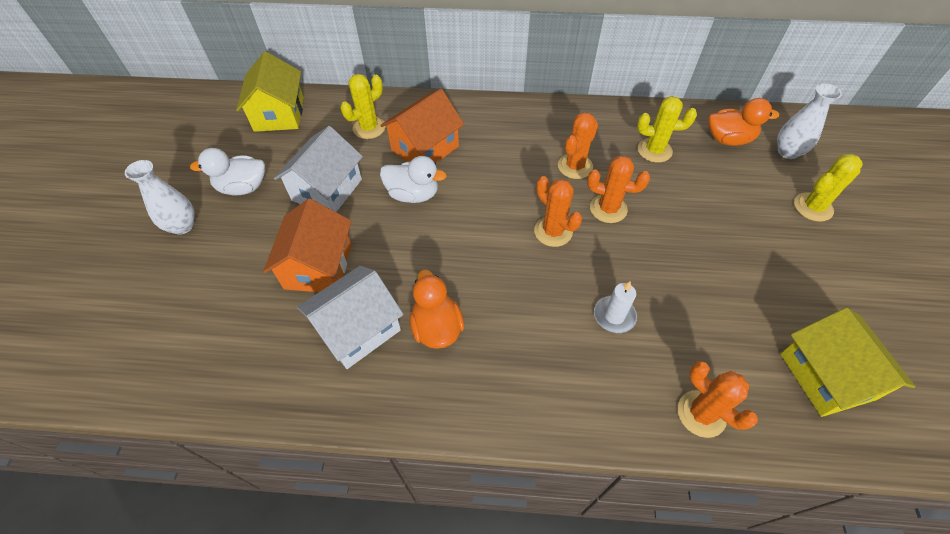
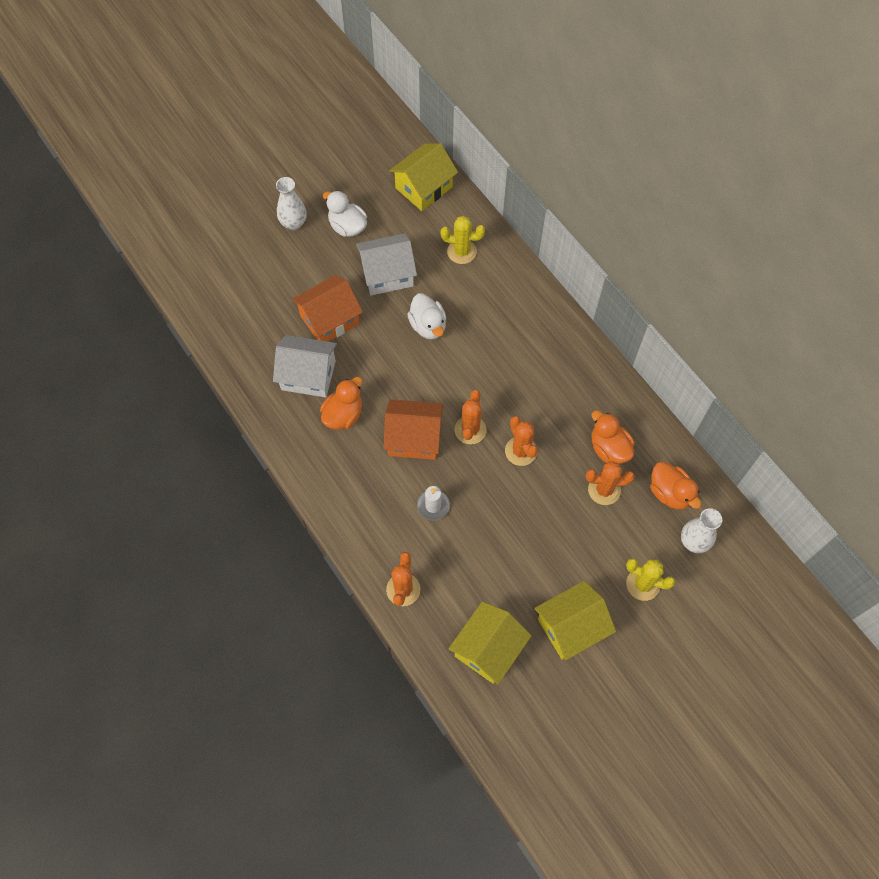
camera: 50 degrees right, 10 degrees up
orange house [380,89,464,163] -> orange house moved to [383,399,443,460]
orange cactus [558,112,598,179] -> orange cactus moved to [586,461,635,505]
yellow cactus [637,96,697,163] -> orange duck [591,410,635,464]
none -> yellow house [535,581,616,660]

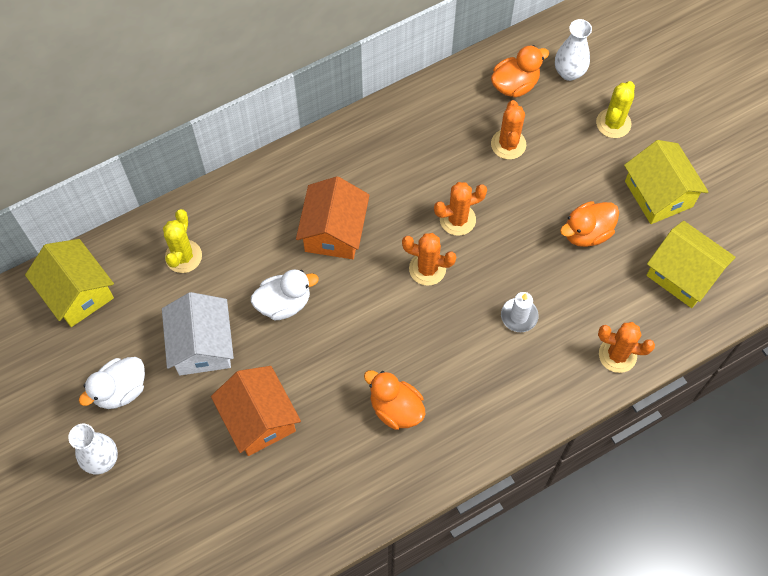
camera: 85 degrees left, 0 degrees up
white house [273,335,337,398] -> none
orange house [383,399,443,460] -> orange house moved to [296,176,370,259]
orange duck [591,410,635,464] -> orange duck moved to [560,201,619,247]

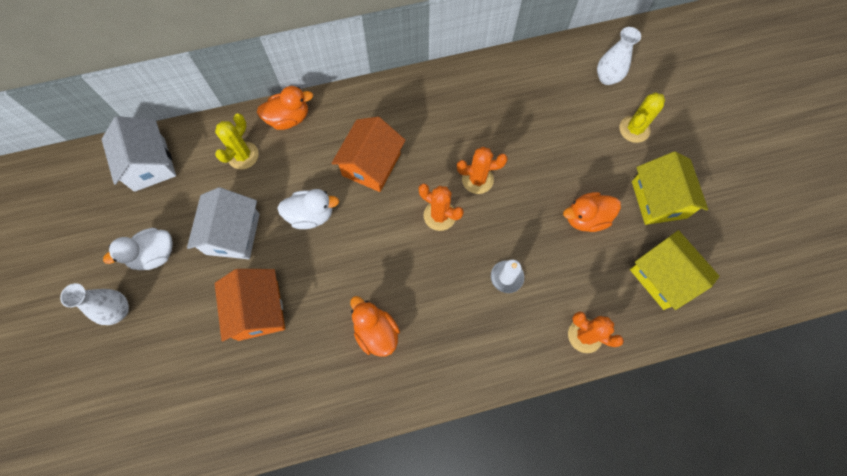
camera: 15 degrees right, 5 degrees up
yellow house [25,239,114,327] -> white house [102,116,176,192]
orange duck [491,45,549,98] -> orange duck moved to [257,86,313,130]
orange cactus [491,100,526,160] -> none

